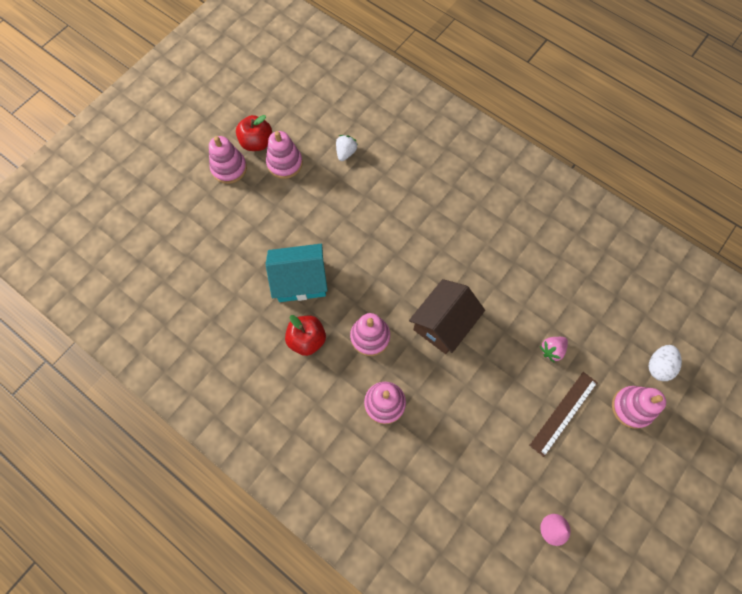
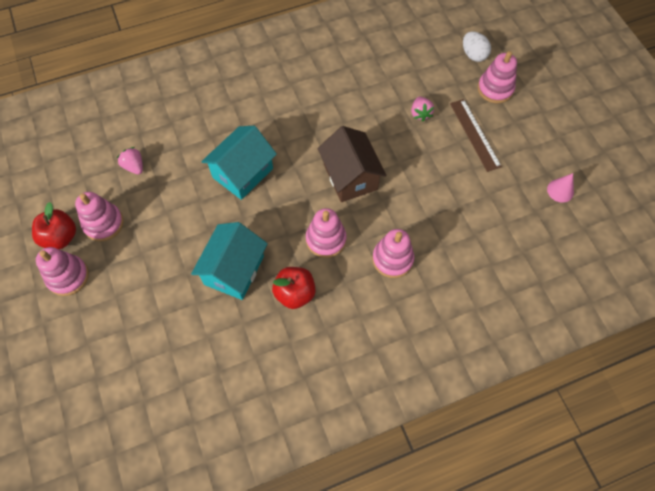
camera: 60 degrees left, 5 degrees down
white strawberry [336,135,358,161] -> pink strawberry [117,147,143,175]
none -> turquoise house [201,126,277,200]

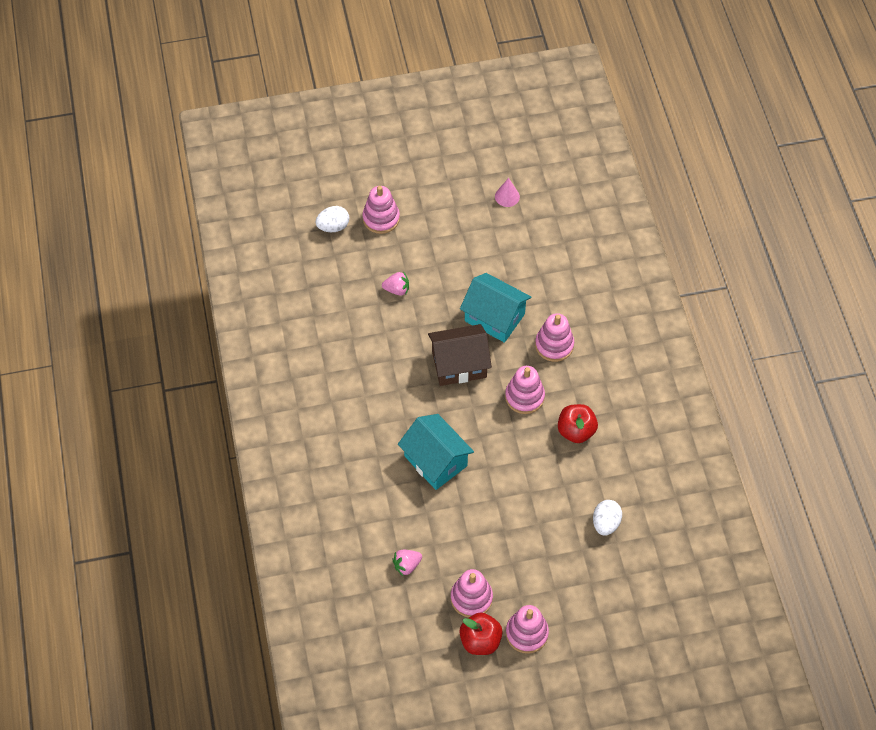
camera: 80 degrees left, 5 degrees down
turquoise house [191,222,268,300] -> turquoise house moved to [460,273,531,343]
brown ruler [450,99,502,172] -> none
none -> white egg [593,500,622,536]

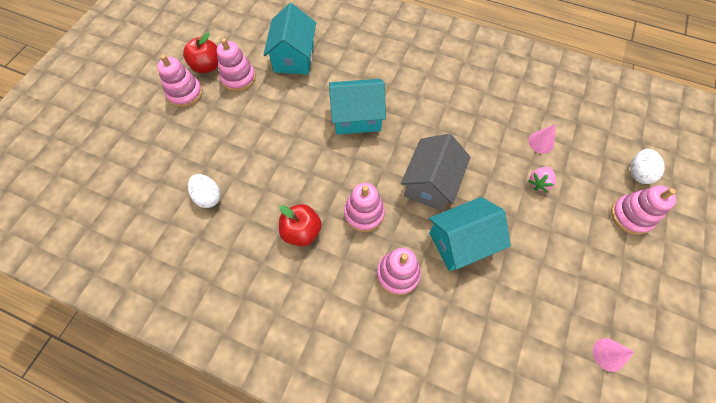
camera: 125 degrees right, 5 degrees up
pink strawberry [392,550,422,576] -> turquoise house [264,3,316,75]
brown house [428,324,492,386] -> grey house [401,134,471,211]
none -> pink cone [528,124,556,154]

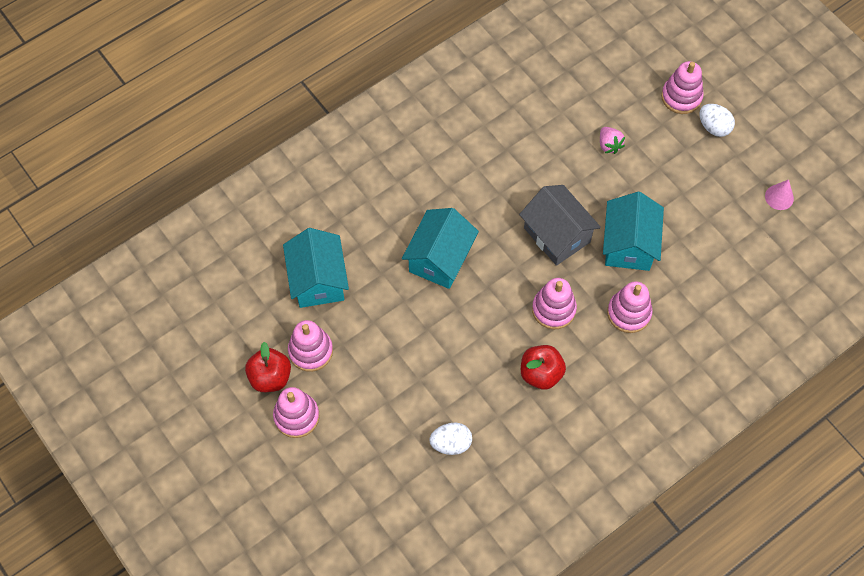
camera: 60 degrees left, 0 degrees up
turquoise house [264,3,316,75] -> turquoise house turned 45 degrees clockwise [283,228,349,308]
pink cone [528,124,556,154] -> none
white egg [631,149,664,184] -> white egg moved to [699,104,735,137]

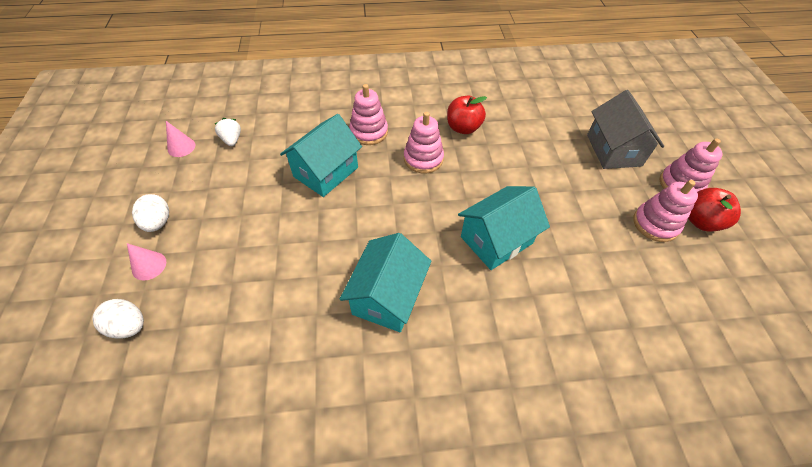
camera: 150 degrees left, 10 degrees down
turquoise house [283,228,349,308] -> turquoise house moved to [340,233,431,332]
white egg [430,423,472,455] -> white egg moved to [92,299,144,339]
grey house [519,185,601,266] -> grey house moved to [587,90,664,169]
pink strawberry [600,127,625,154] -> none
pink stacking toy [661,61,704,114] -> pink cone [127,243,166,280]
none -> white strawberry [215,118,241,146]

